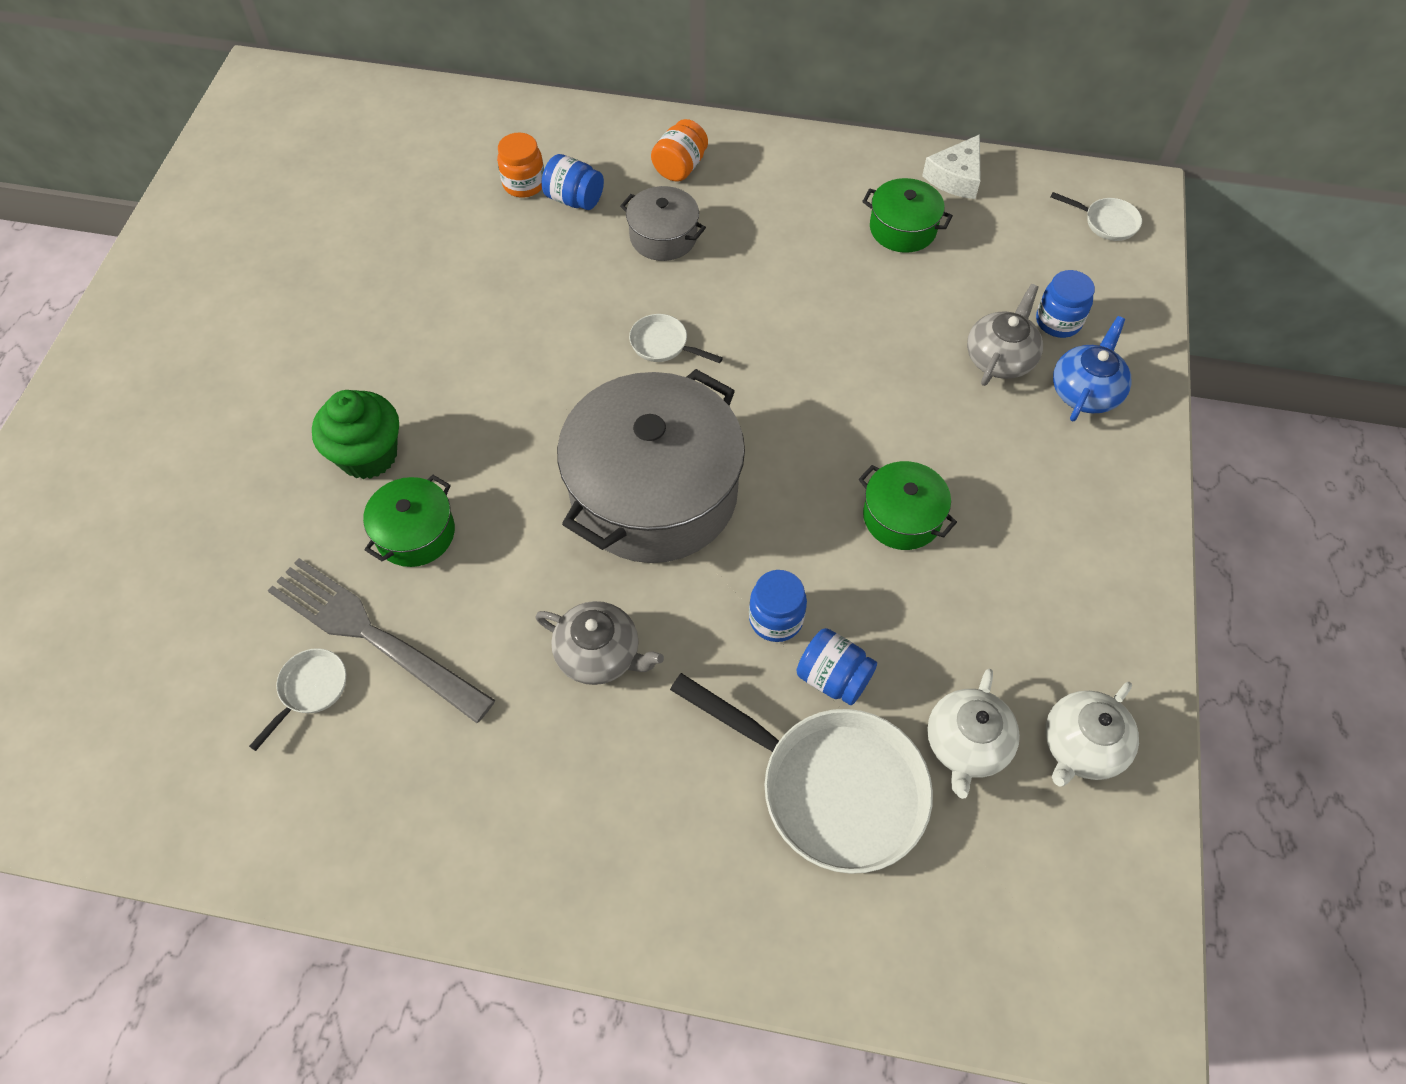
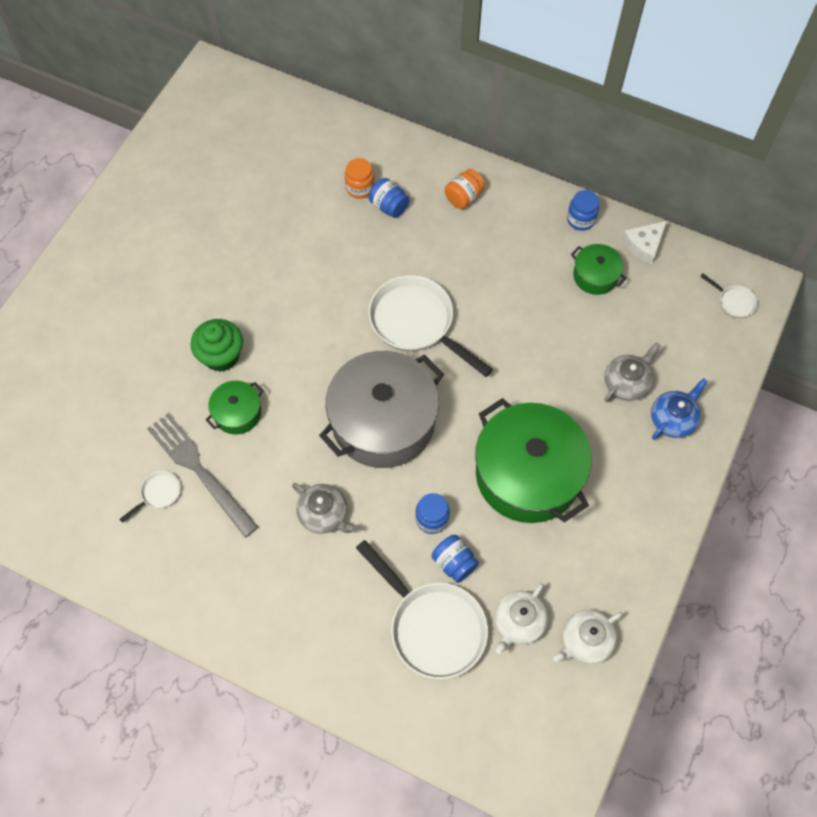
camera: 15 degrees right, 5 degrees up
grey pot [620,186,706,261] -> none
white pan [629,314,723,363] -> white pan [368,275,493,377], size x2.28
green pot [859,461,957,550] -> green pot [475,398,592,523], size x2.14
blue jar [1036,270,1095,338] -> blue jar moved to [567,190,599,231]

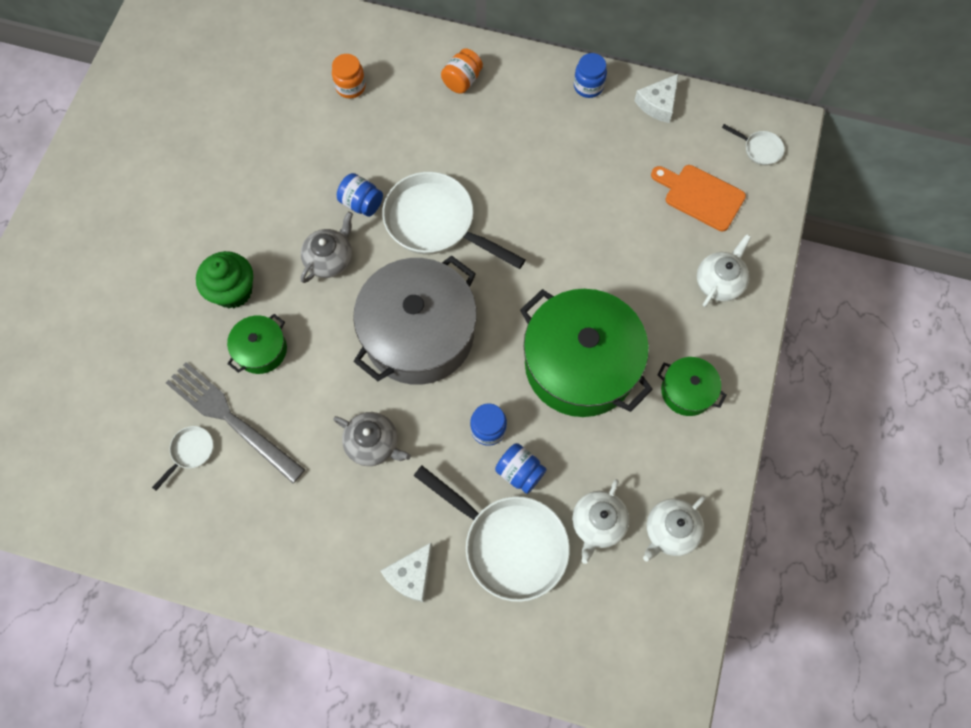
camera: 10 degrees left, 5 degrees up
blue jar [369,178,410,218] -> blue jar moved to [337,173,383,217]
green pot [571,244,627,295] -> green pot moved to [657,357,727,416]
grey teapot [604,342,660,402] -> grey teapot moved to [300,211,353,283]
blue teapot [651,378,708,440] -> white teapot [697,234,751,307]
none -> white cheese [380,543,432,602]
none -> orange cutting board [651,165,746,231]

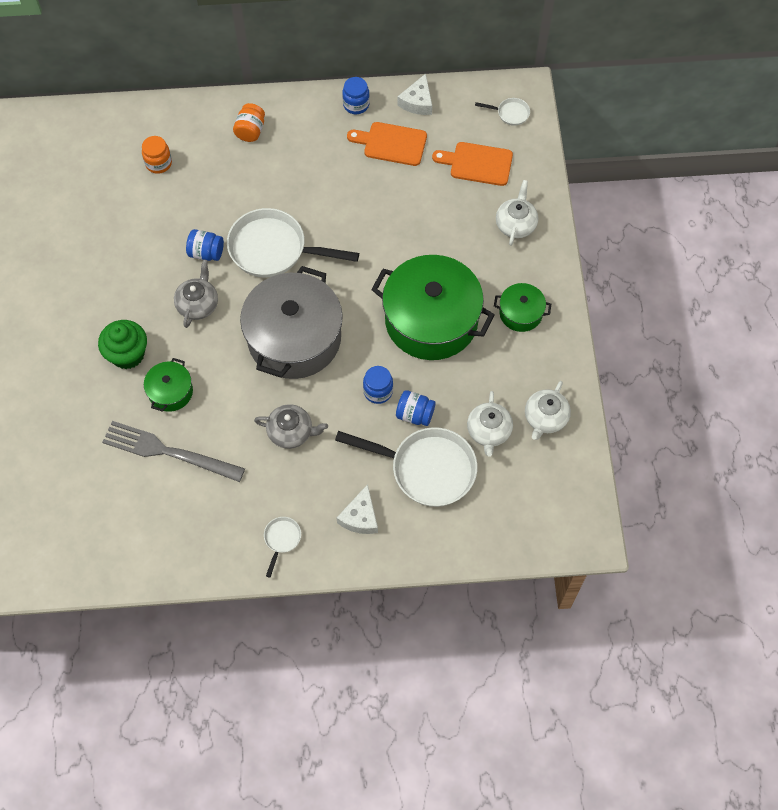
camera: 20 degrees left, 5 degrees down
white pan [152,426,213,491] -> white pan moved to [264,517,301,578]
none -> orange cutting board [347,122,427,166]

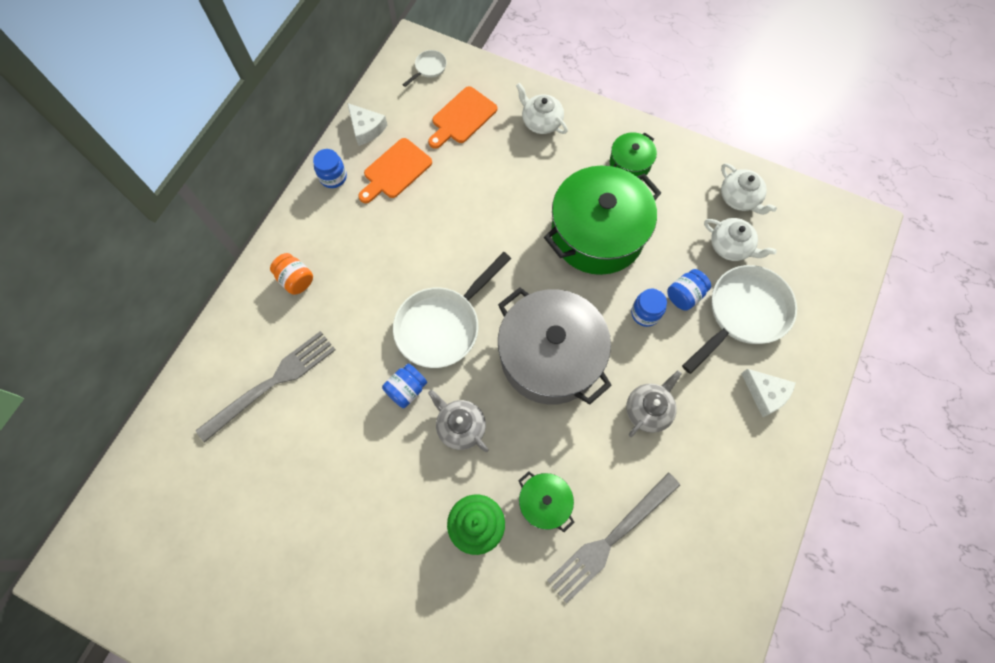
camera: 60 degrees left, 5 degrees up
orange jar [142,136,172,174] -> grey fork [196,331,336,443]
white pan [264,517,301,578] -> none

